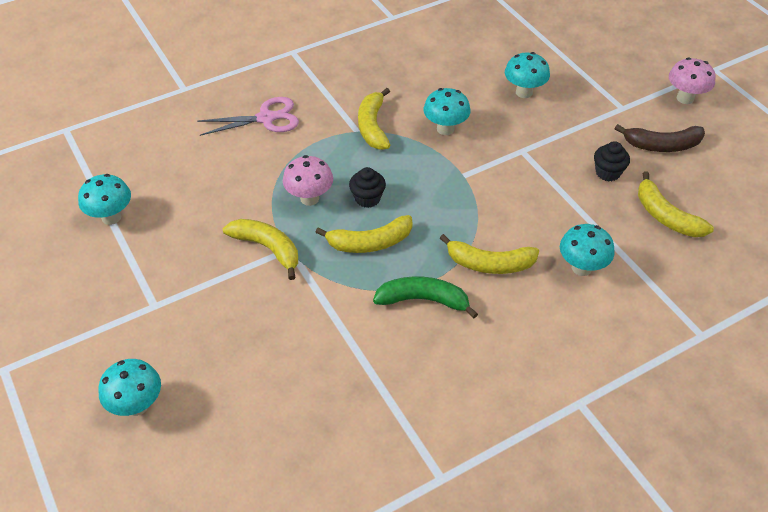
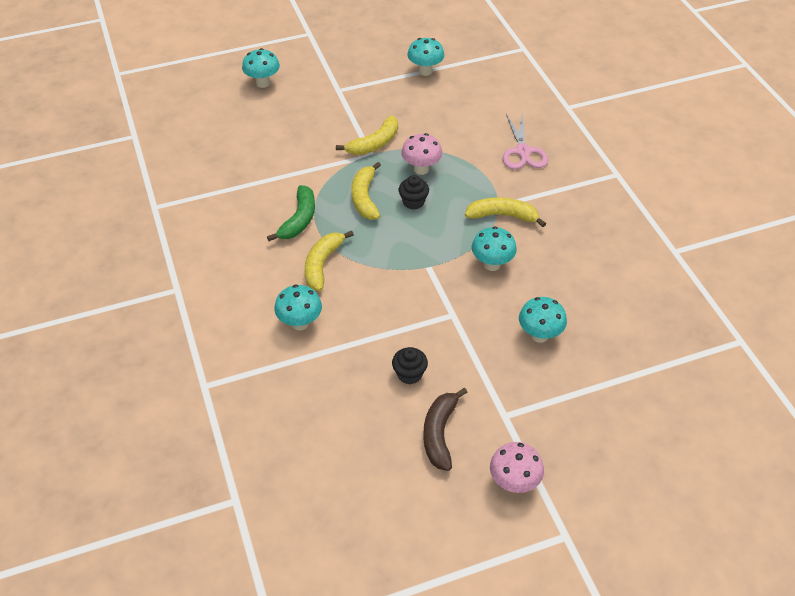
camera: 100 degrees right, 0 degrees up
yellow banana [638,171,714,237] -> none

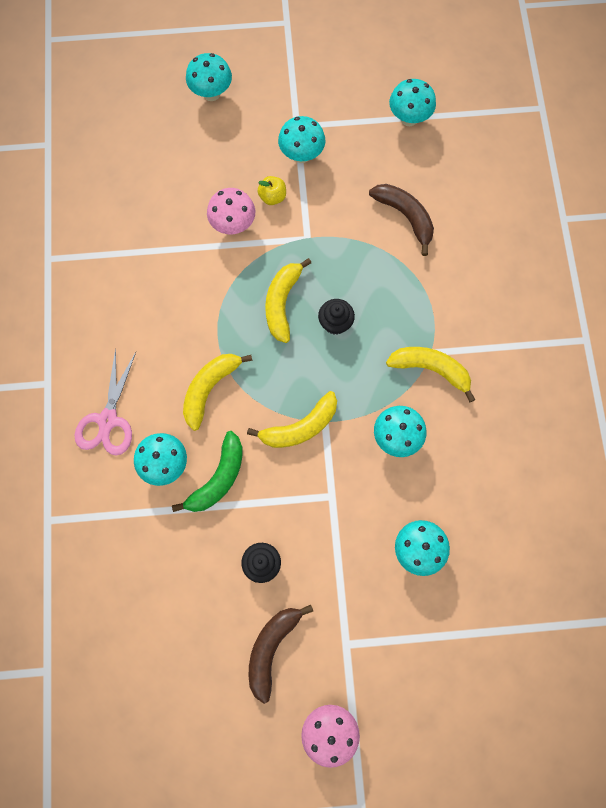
camera: 15 degrees right, 25 degrees up
green banana [267,185,315,241] -> green banana moved to [172,431,243,512]
yellow banana [336,115,398,155] -> yellow banana moved to [247,391,337,448]
pink mushroom [401,133,442,175] -> pink mushroom moved to [207,188,255,234]
pink scissors [503,111,548,169] -> pink scissors moved to [75,348,136,456]
none -> yellow apple [258,176,286,205]
none -> turquoise mushroom [278,116,326,163]
none -> brown banana [369,184,434,256]

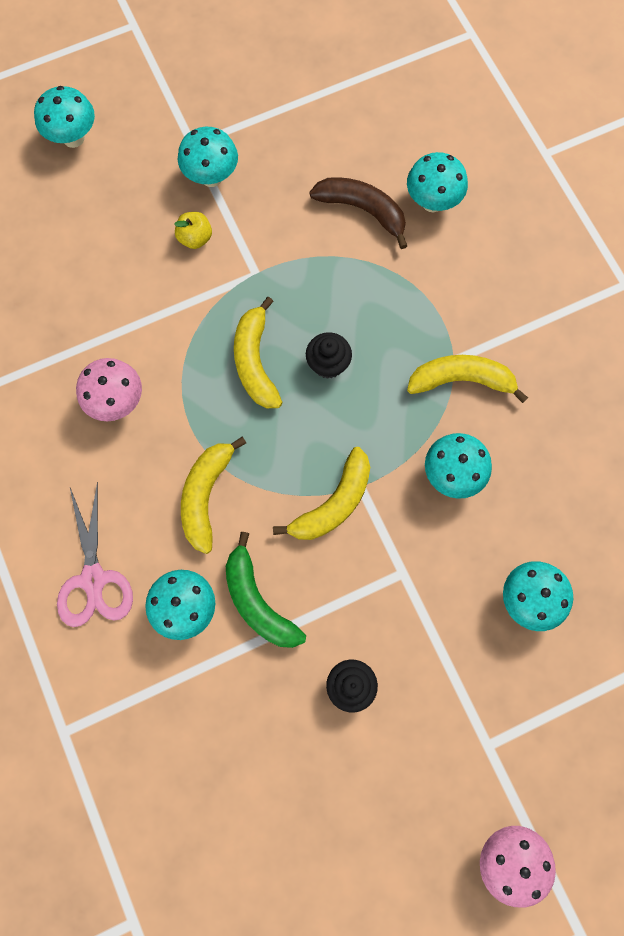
camera: 20 degrees left, 0 degrees up
green banana [172,431,243,512] -> green banana turned 135 degrees clockwise [226,532,306,648]
pink mushroom [207,188,255,234] -> pink mushroom moved to [76,358,142,421]
brown banana [248,605,313,704] -> none
turquoise mushroom [389,79,436,126] -> turquoise mushroom moved to [407,152,468,212]

